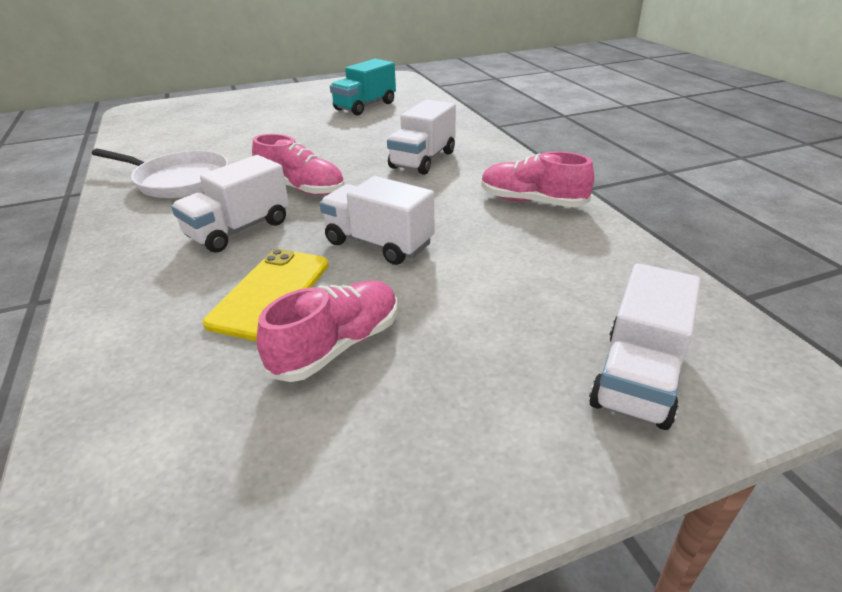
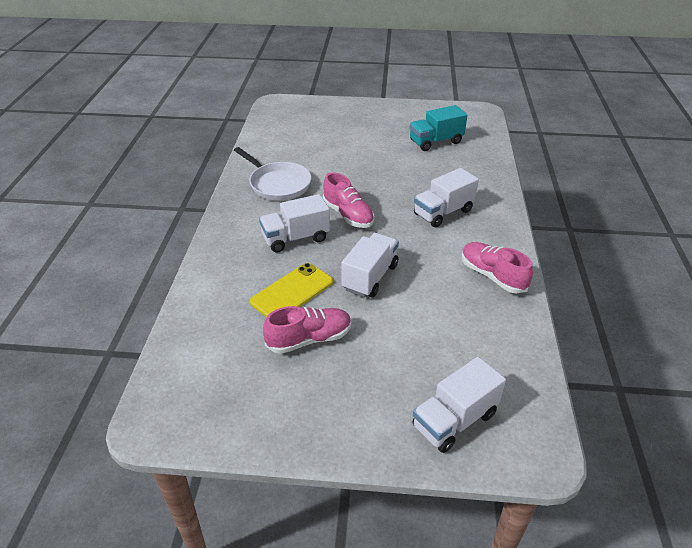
camera: 25 degrees right, 5 degrees up
white truck [320,176,434,265] -> white truck turned 60 degrees clockwise [341,233,399,298]

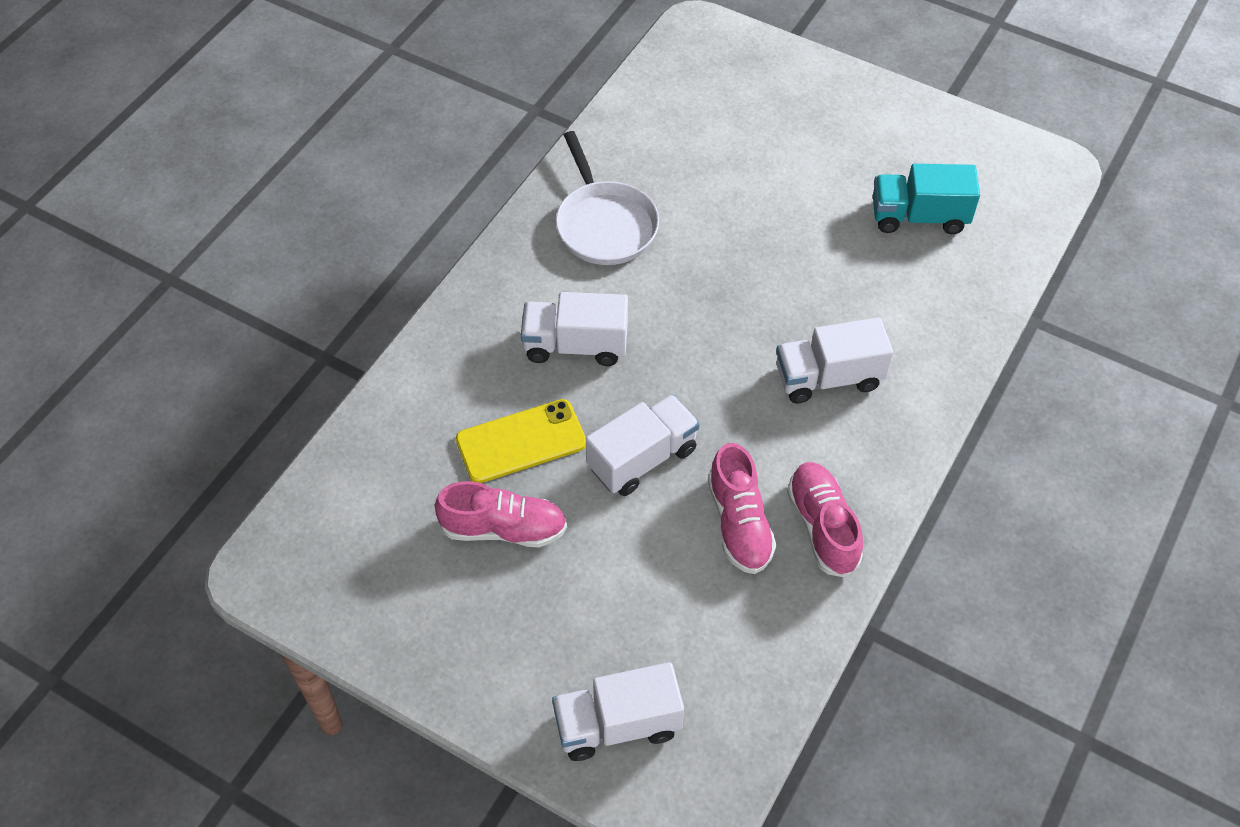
camera: 25 degrees right, 15 degrees up
pink shoe [323,173,375,228] -> pink shoe moved to [708,443,776,574]

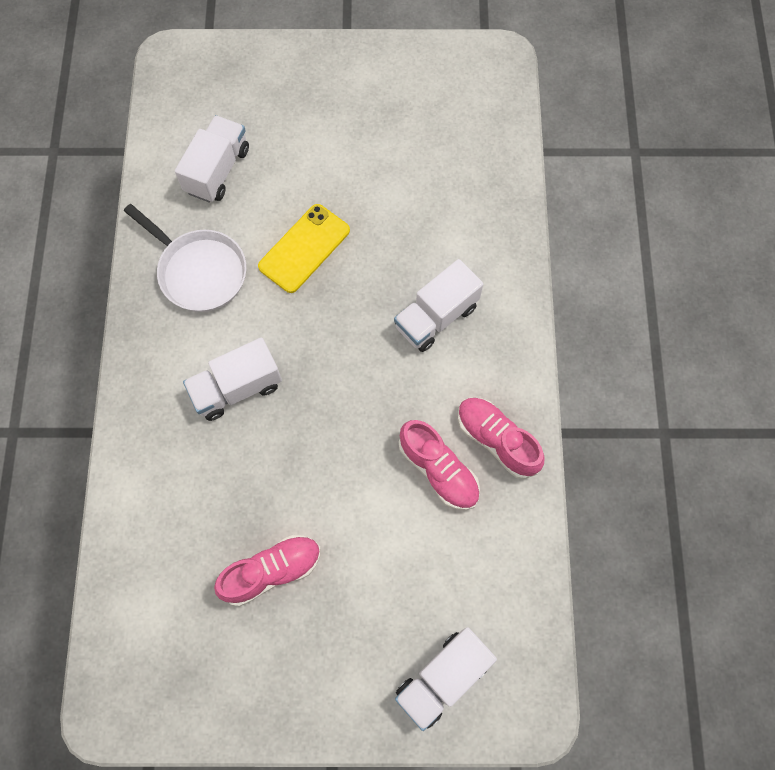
camera: 30 degrees left, 15 degrees up
yellow phone [456,399,586,483] -> yellow phone moved to [258,204,350,293]
white truck [586,394,700,496] -> white truck moved to [175,115,249,203]
turquoise truck [873,164,980,234] -> none

